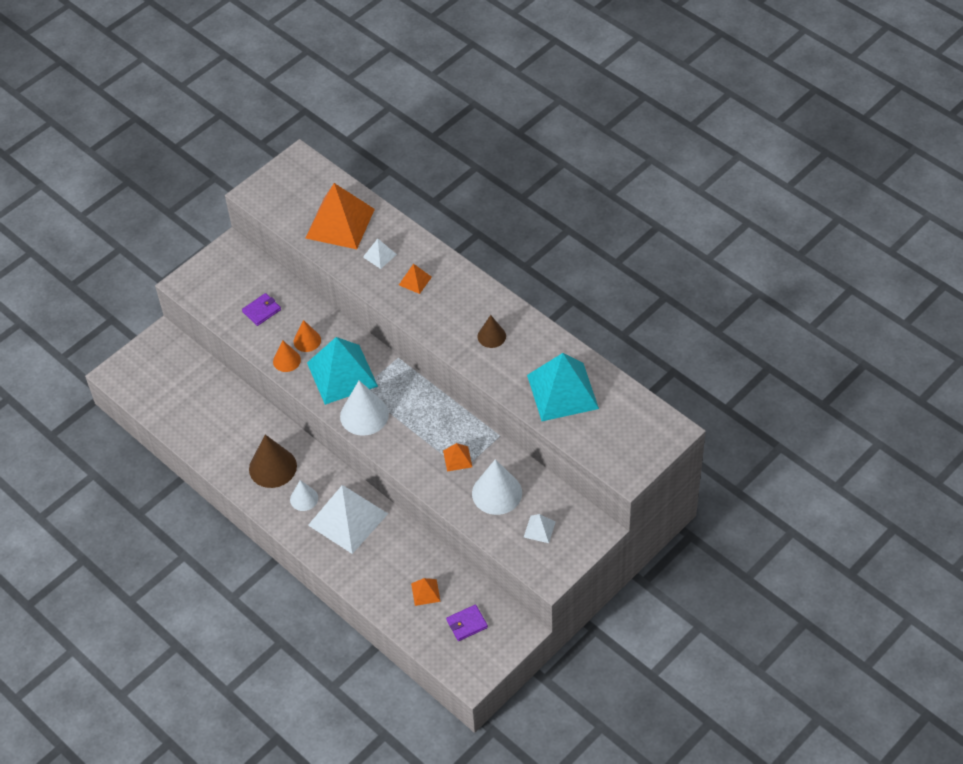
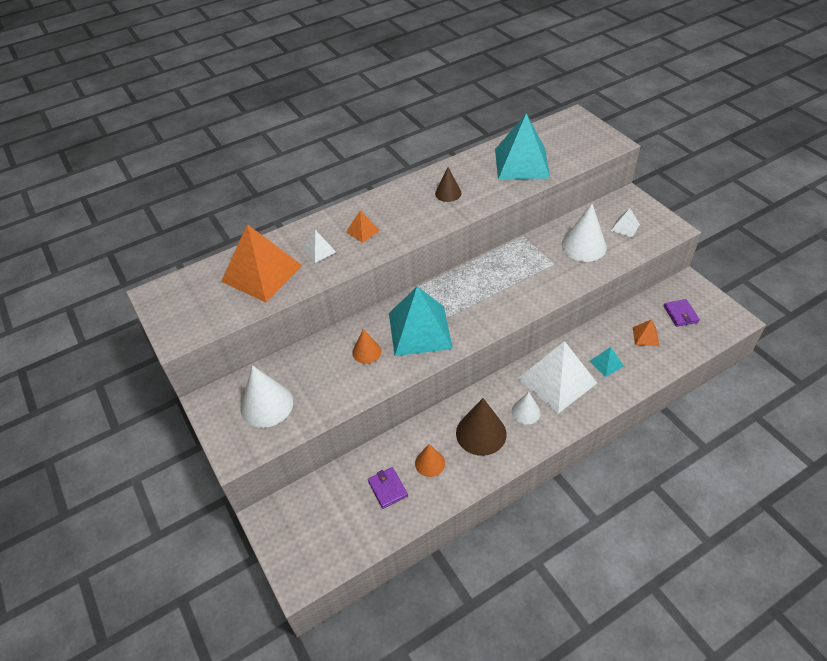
camera: 75 degrees left, 5 degrees down
purple wallet [242,293,281,326] -> purple wallet moved to [368,467,408,509]
orange cone [273,340,301,372] -> orange cone moved to [415,444,445,477]
white cone [340,380,389,436] -> white cone moved to [240,365,293,428]
orange pyramid [443,443,472,472] -> none
none -> turquoise pyramid [589,347,624,377]

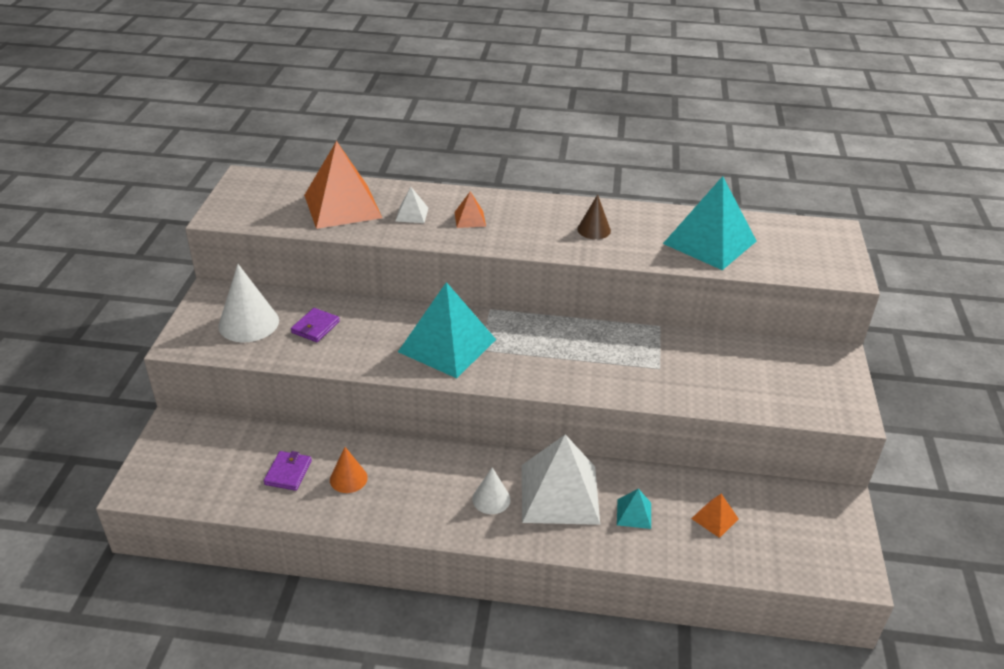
camera: 35 degrees right, 10 degrees down
orange cone [352,329,381,364] -> none
brown cone [456,398,507,456] -> none
white cone [561,204,607,262] -> none
white pyramid [611,208,640,237] -> none
purple wallet [664,299,700,327] -> purple wallet moved to [291,308,340,342]

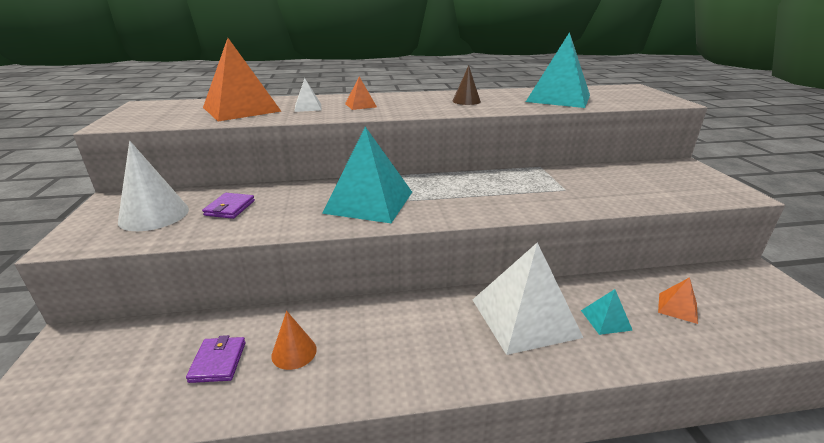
camera: 15 degrees left, 10 degrees down
white cone [472,467,511,514] -> none

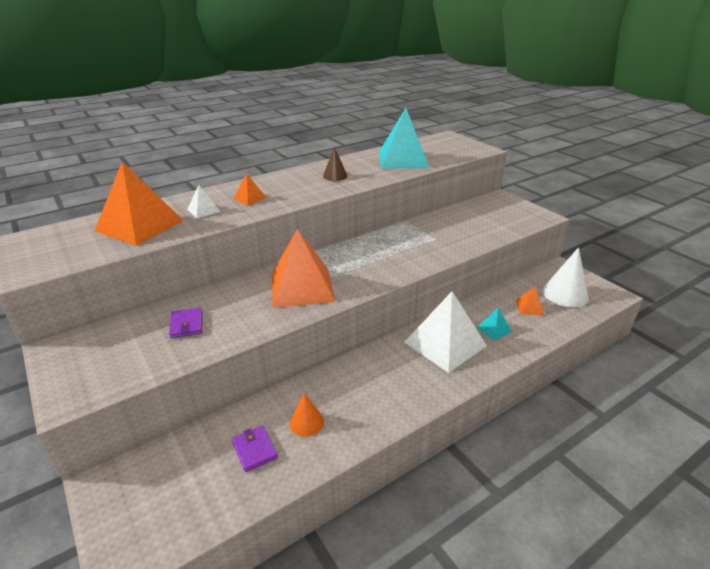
camera: 25 degrees left, 5 degrees up
white cone [118,141,189,231] -> white cone moved to [542,247,589,307]
turquoise pyramid [322,127,412,223] -> orange pyramid [272,229,335,308]

